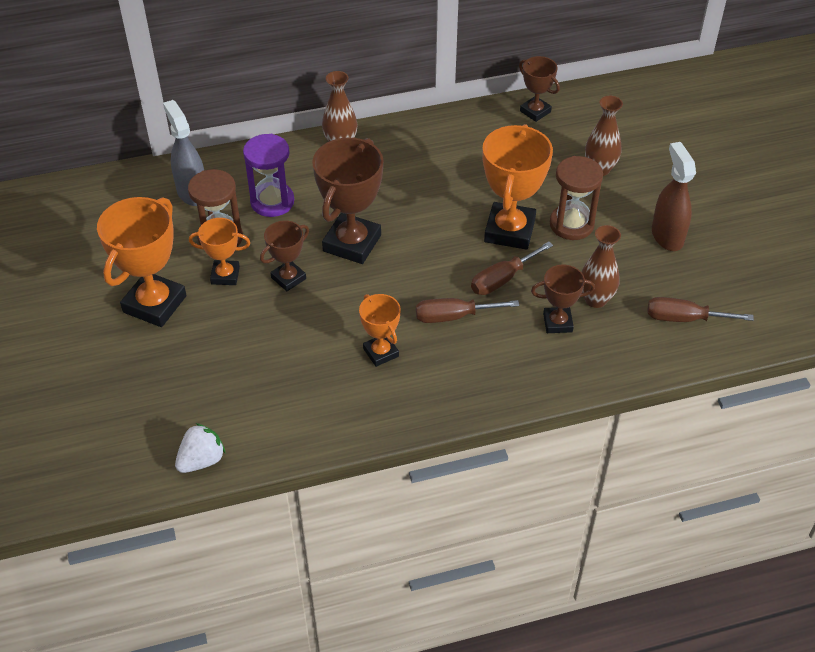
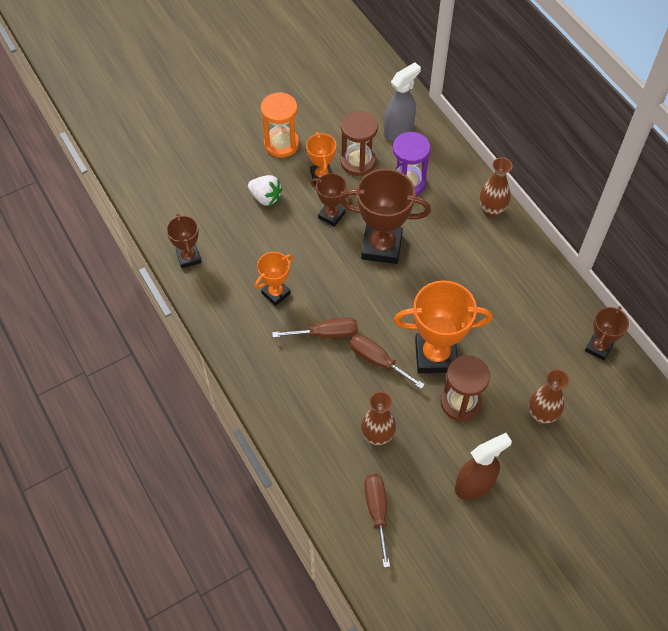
camera: 75 degrees right, 10 degrees up
orange trophy [97,197,187,327] -> orange hourglass [261,92,299,158]
white strawberry [175,423,226,473] -> white strawberry moved to [248,175,282,206]
brown screwdriver [416,298,519,323] -> brown screwdriver turned 105 degrees clockwise [272,317,358,339]
brown trophy [531,265,595,333] -> brown trophy moved to [166,214,201,268]

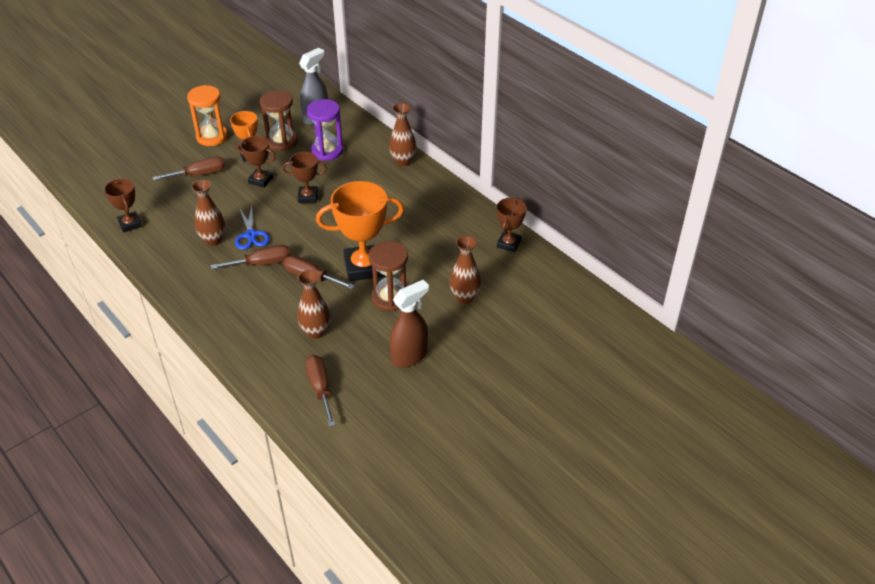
camera: 10 degrees left, 15 degrees down
white strawberry [248,175,282,206] -> brown screwdriver [153,157,225,180]
orange trophy [255,252,293,306] -> brown vase [191,180,225,246]
brown trophy [339,169,431,264] -> brown trophy [282,152,327,203], size x0.56
none -> blue scissors [235,206,270,250]

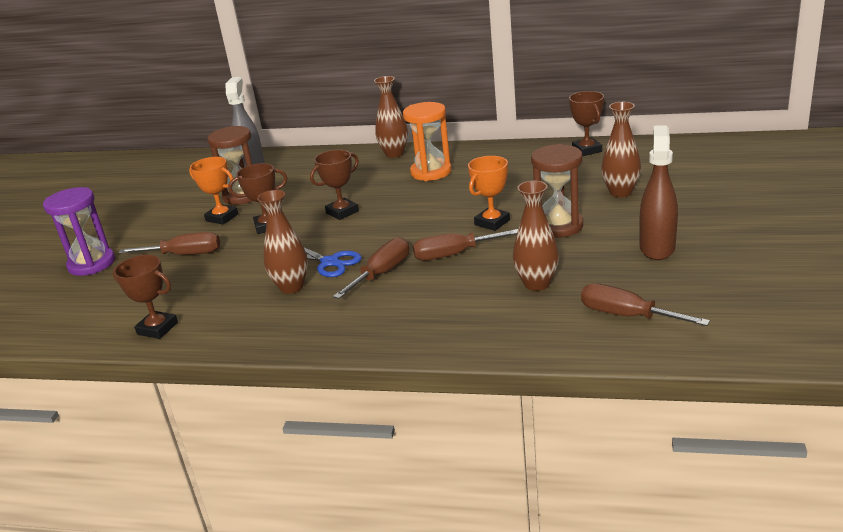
camera: 35 degrees left, 15 degrees down
brown screwdriver [153,157,225,180] -> brown screwdriver turned 60 degrees clockwise [119,232,220,255]
orange hourglass [187,85,228,146] -> orange hourglass moved to [403,102,452,181]
purple hourglass [307,99,343,161] -> purple hourglass moved to [43,187,115,276]
orange trophy [316,181,404,281] -> orange trophy [468,156,510,231], size x0.56

